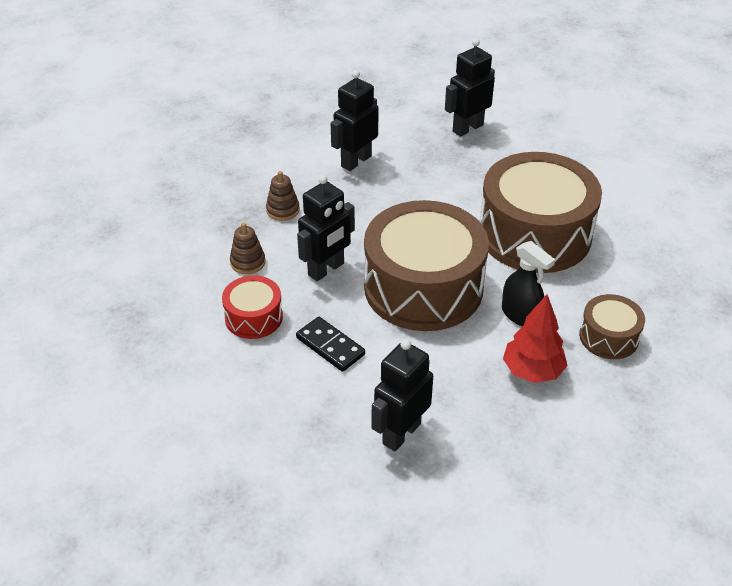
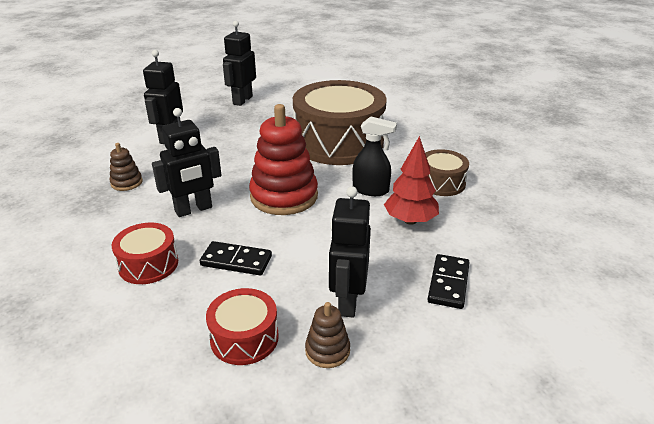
camera: 30 degrees left, 10 degrees down
brown stacking toy [230,223,265,274] -> brown stacking toy moved to [305,302,350,368]
black robot [297,175,355,281] -> black robot turned 45 degrees clockwise [152,108,222,217]
brown drum [364,200,489,331] -> red stacking toy [249,104,318,215]
none -> red drum [206,288,279,365]
none -> black domino [428,254,469,309]

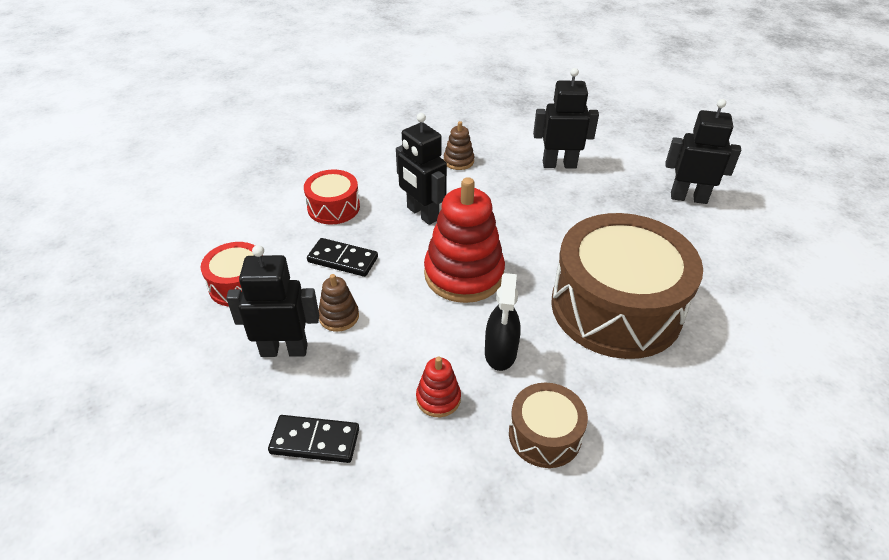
camera: 80 degrees right, 10 degrees up
black domino [200,241,272,275] -> black domino turned 75 degrees counterclockwise [307,238,378,277]
brown stacking toy [305,302,350,368] -> brown stacking toy moved to [319,274,359,332]
red tree [384,136,439,225] -> red stacking toy [416,356,461,417]

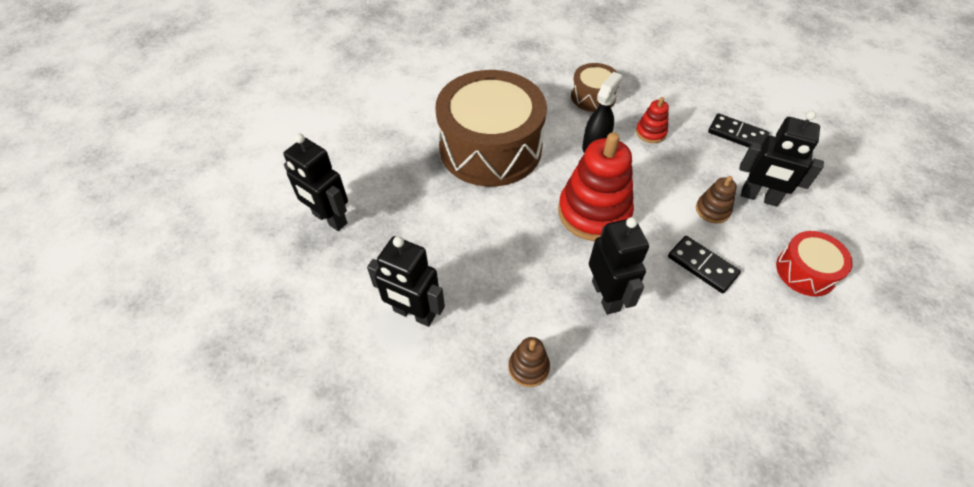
camera: 155 degrees left, 10 degrees up
red drum [304,170,360,224] -> none

